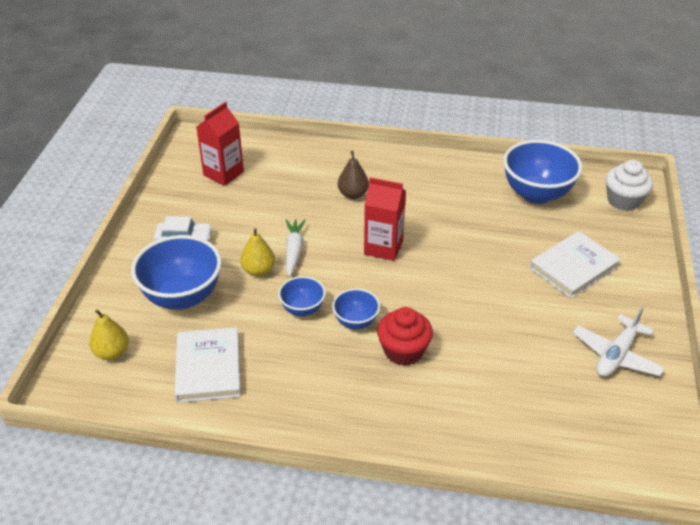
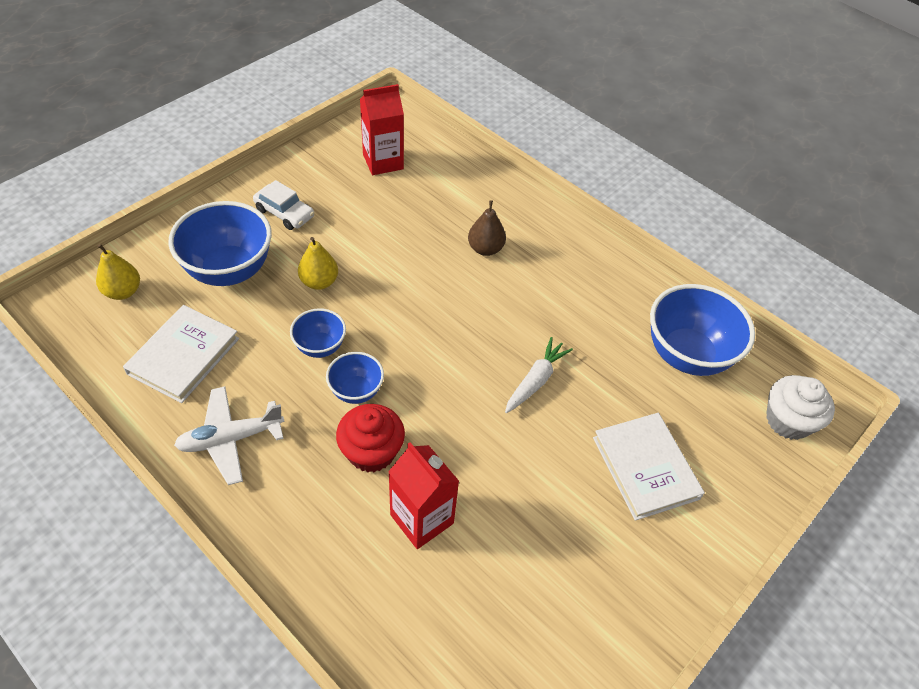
camera: 30 degrees right, 10 degrees up
white carrot [286,219,306,276] -> white carrot moved to [505,337,573,413]
red carton [364,177,406,261] -> red carton moved to [388,442,459,549]
white book [529,231,621,299] -> white book turned 75 degrees clockwise [593,413,705,521]
white plane [573,307,665,377] -> white plane moved to [174,386,284,485]

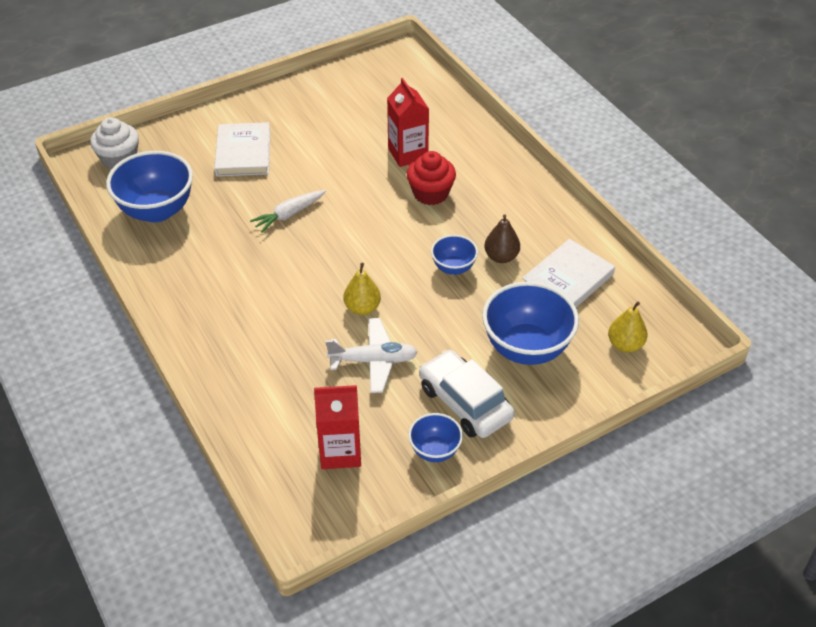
camera: 160 degrees left, 5 degrees down
white plane [174,386,284,485] -> white plane moved to [326,318,418,393]
white car [253,180,314,230] -> white car [419,350,515,438], size x1.53
yellow pear [298,237,338,290] -> yellow pear moved to [343,263,381,315]
blue bowl [326,352,384,404] -> blue bowl moved to [408,413,463,462]
brown pear [468,200,506,256] -> brown pear moved to [484,214,520,263]

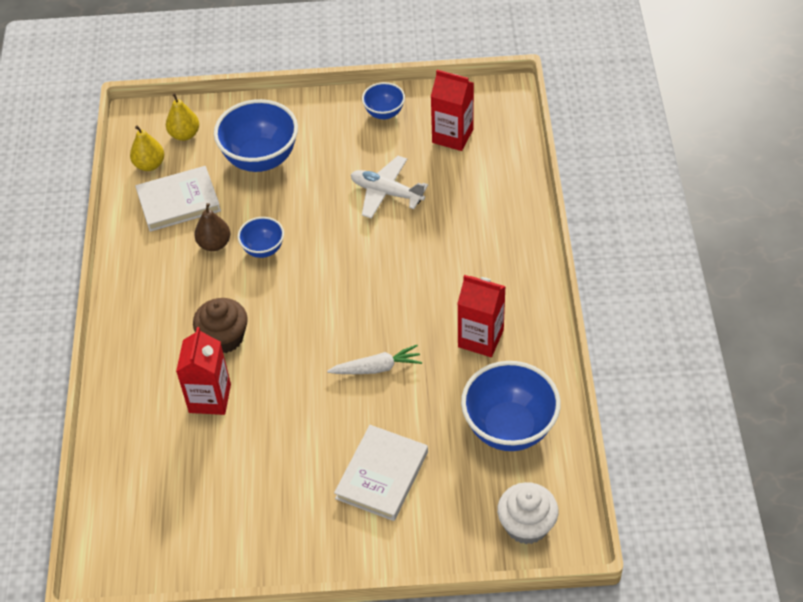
camera: 150 degrees left, 5 degrees up
yellow pear [343,263,381,315] -> yellow pear moved to [130,126,164,171]
red cupcake [407,151,456,205] -> brown cupcake [193,298,248,353]
white car [419,350,515,438] -> none
none -> red carton [457,275,506,357]

